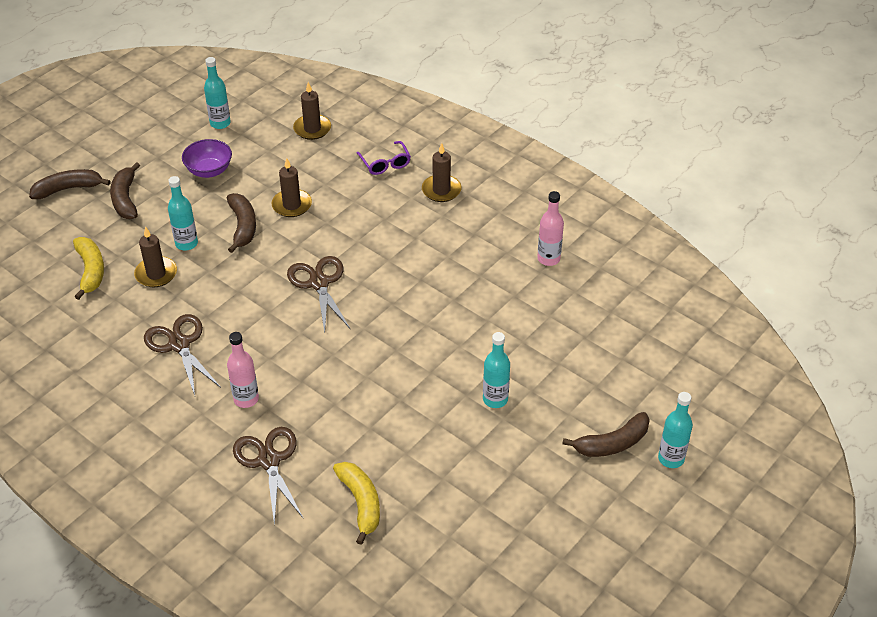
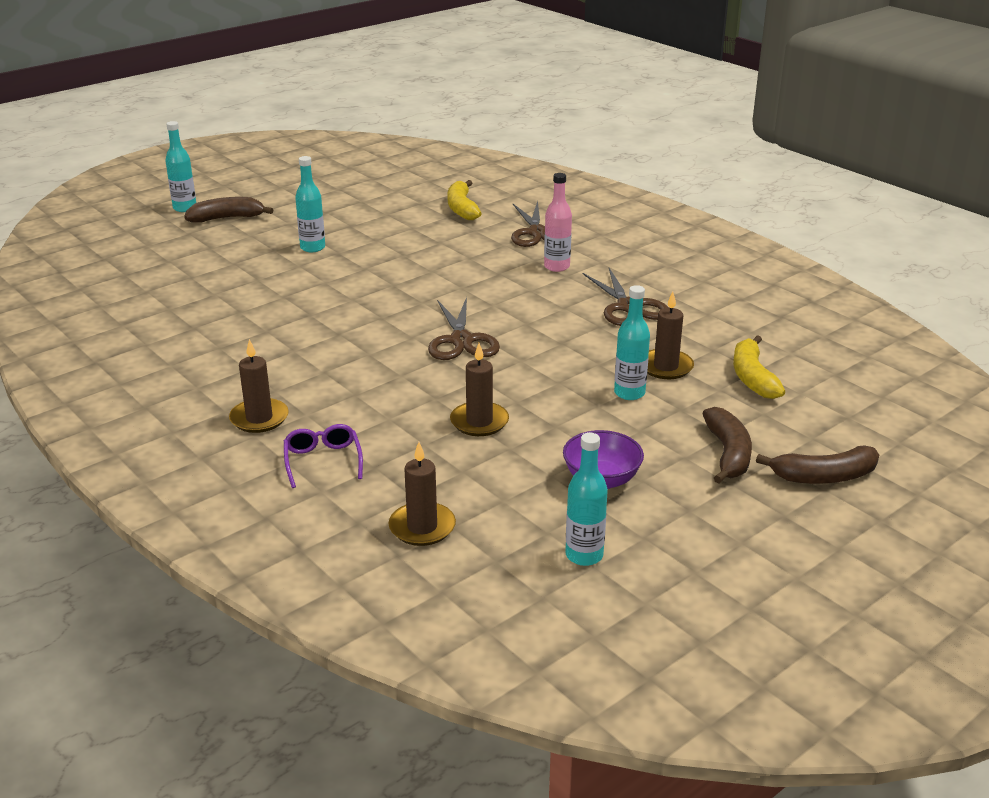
camera: 170 degrees left, 15 degrees down
brown banana [227,193,256,253] -> none
pink bottle [537,191,564,266] -> none

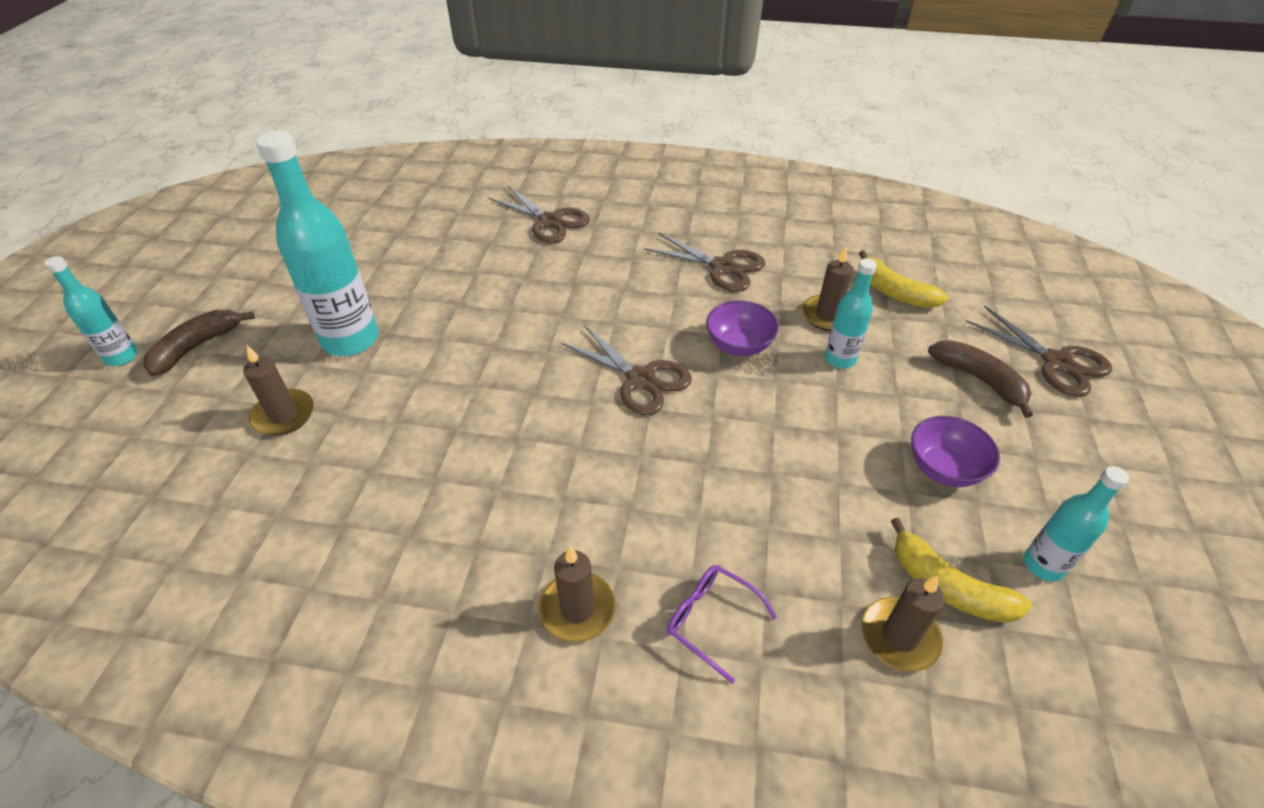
camera: 40 degrees left, 15 degrees up
turquoise bottle [295,156,325,252] -> turquoise bottle [256,131,379,356], size x1.86
yellow banana [447,180,482,220] -> yellow banana moved to [891,518,1032,623]
brown candle [450,343,509,436] -> brown candle moved to [243,346,314,436]
pink bottle [544,173,572,272] -> none
brown banana [756,445,879,484] -> brown scissors [965,306,1112,397]
none -> purple bowl [706,300,779,356]

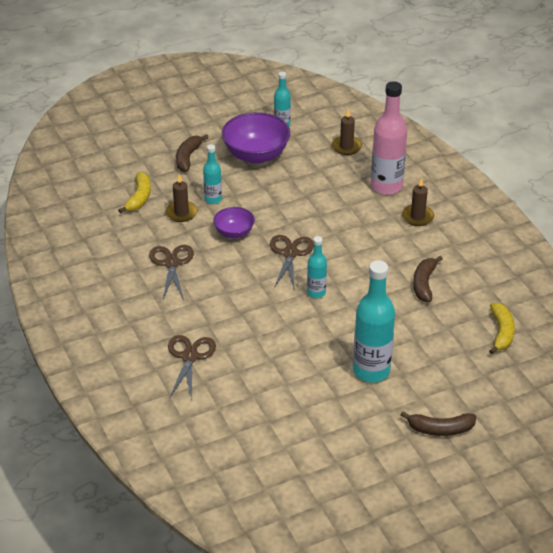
camera: 125 degrees left, 5 degrees down
turquoise bottle [44,256,138,366] -> turquoise bottle moved to [307,236,327,298]
brown candle [243,346,314,436] -> none
purple glasses [667,565,777,684] -> pink bottle [371,81,407,195]
yellow banana [891,518,1032,623] -> yellow banana moved to [489,303,515,354]
purple bowl [911,416,1000,487] -> purple bowl [222,112,290,164], size x1.77
brown scissors [965,306,1112,397] -> none
none -> brown banana [413,256,443,302]

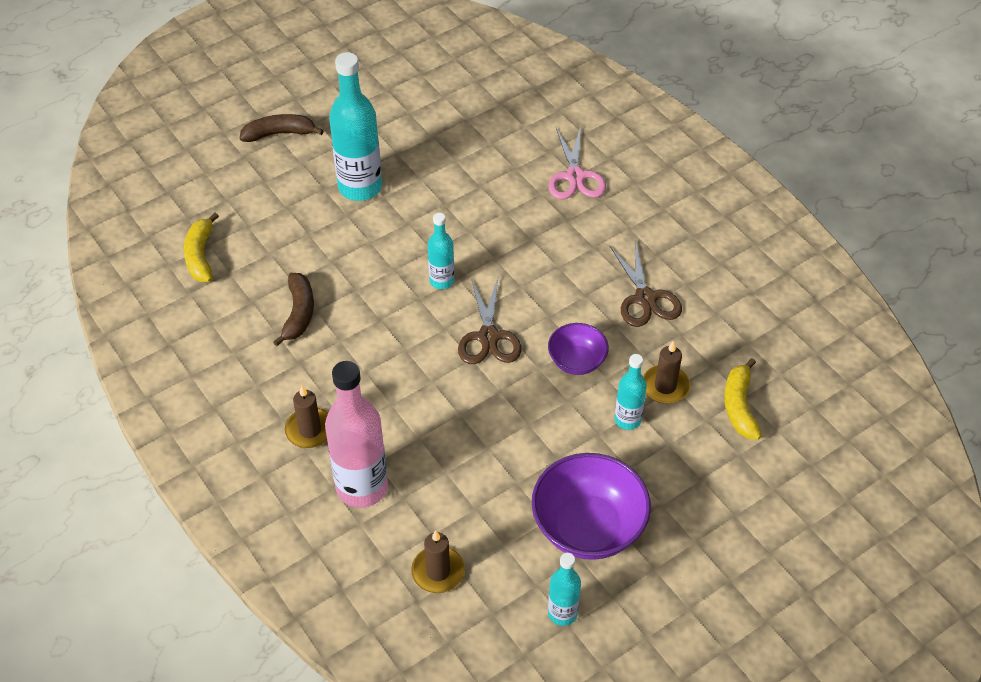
camera: 170 degrees right, 10 degrees up
brown scissors [168,335,216,400] -> pink scissors [548,125,606,199]
brown banana [176,134,209,172] -> none

